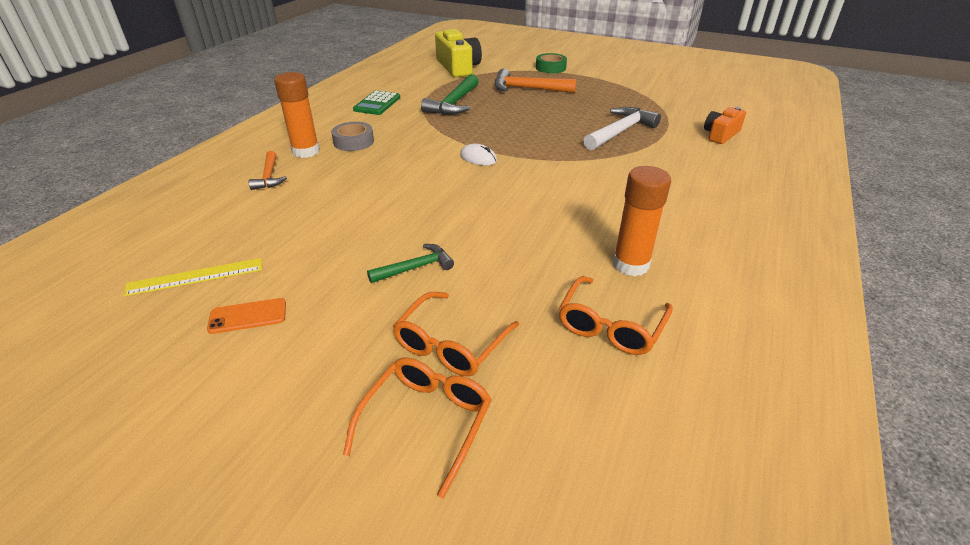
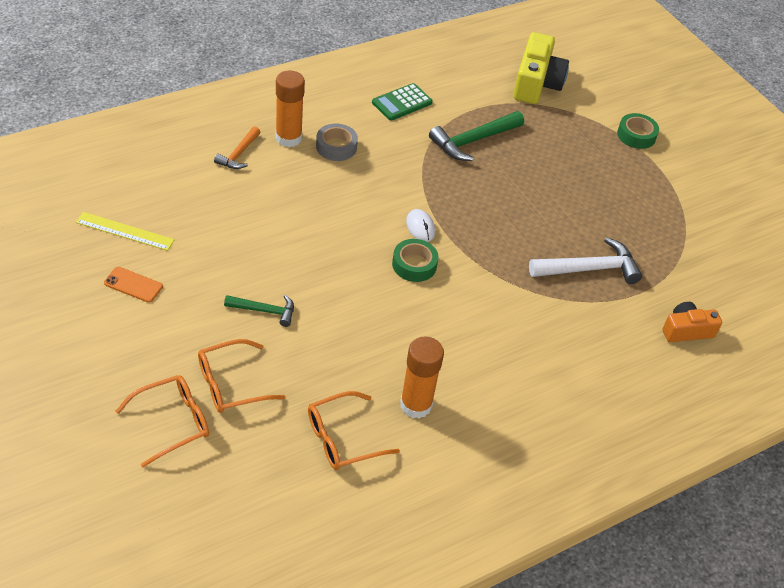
camera: 30 degrees right, 10 degrees up
orange hammer [495,69,576,93] -> none
none -> green tape [392,239,439,282]

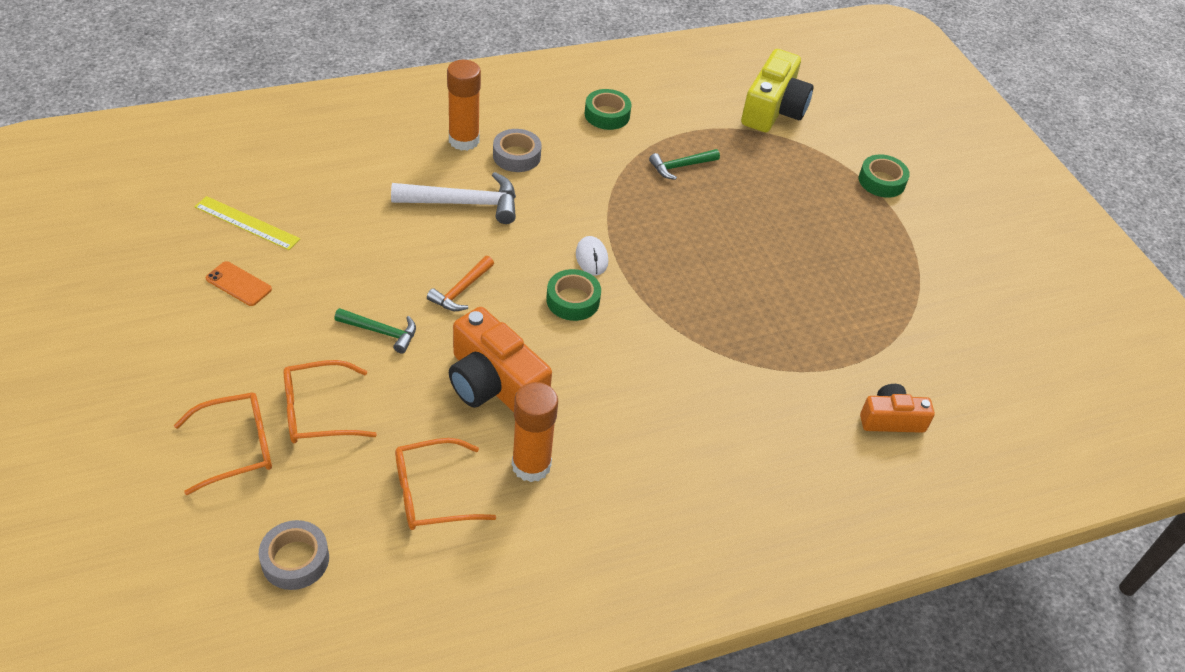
camera: 10 degrees right, 0 degrees up
orange hammer [214,127,260,169] -> orange hammer moved to [427,256,494,311]
green calculator [372,83,433,121] -> green tape [585,89,632,130]
green hammer [429,111,524,161] -> green hammer [649,149,720,180], size x0.60
white hammer [529,237,642,284] -> white hammer moved to [391,172,516,224]
none -> grey tape [259,520,329,590]
none -> orange camera [449,307,552,412]

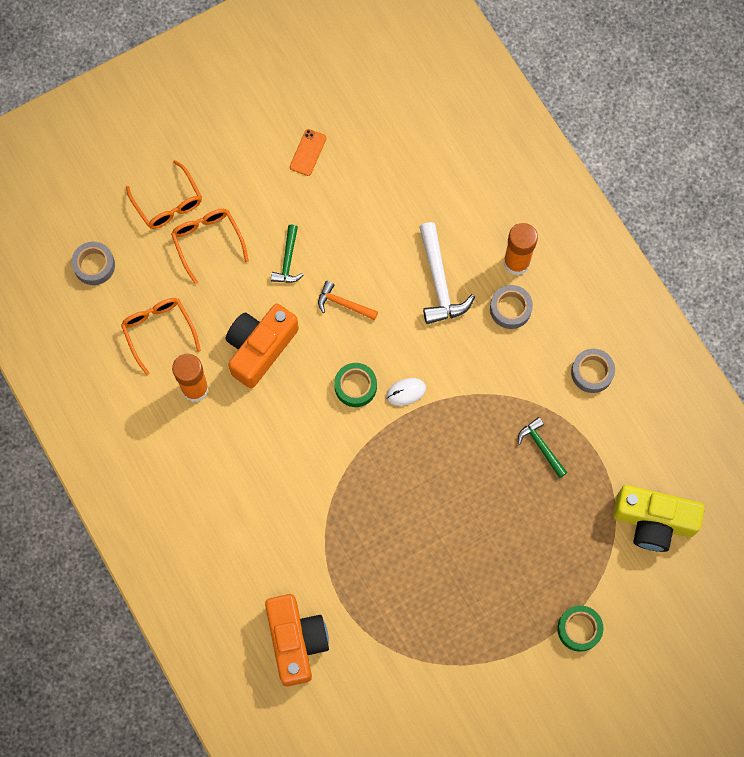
camera: 85 degrees right, 25 degrees up
yellow ruler [194,196,300,250] -> none
green tape [585,89,632,130] -> grey tape [571,349,615,393]
orange camera [860,384,935,433] -> orange camera [265,594,329,686], size x1.68

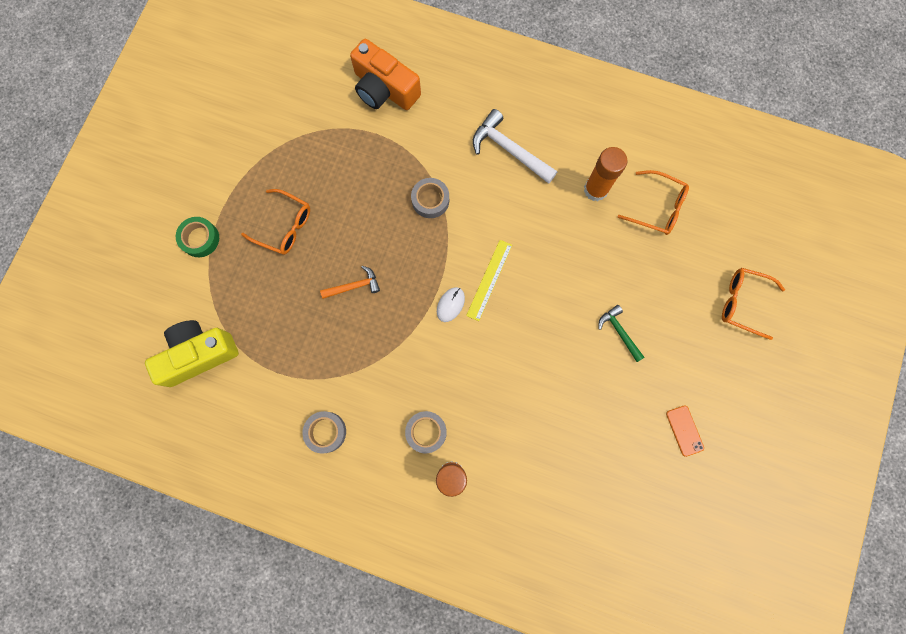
camera: 140 degrees right, 5 degrees up
grey tape [71,242,115,285] -> grey tape moved to [411,178,449,218]
orange glasses [171,209,249,284] -> orange glasses moved to [241,189,310,255]
orange camera [226,304,299,388] -> none
orange hammer [318,281,378,320] -> orange hammer moved to [320,266,380,299]
green tape [334,363,377,407] -> yellow ruler [466,240,512,321]
white hammer [419,222,475,324] -> white hammer moved to [473,109,557,184]
green hammer [518,417,567,478] -> none

